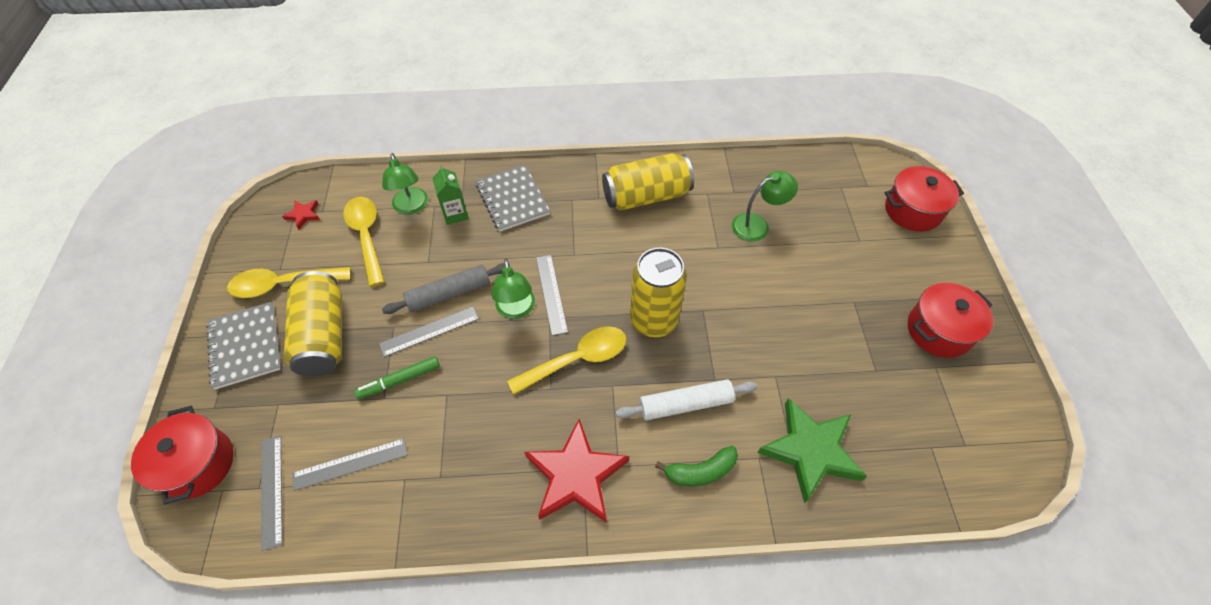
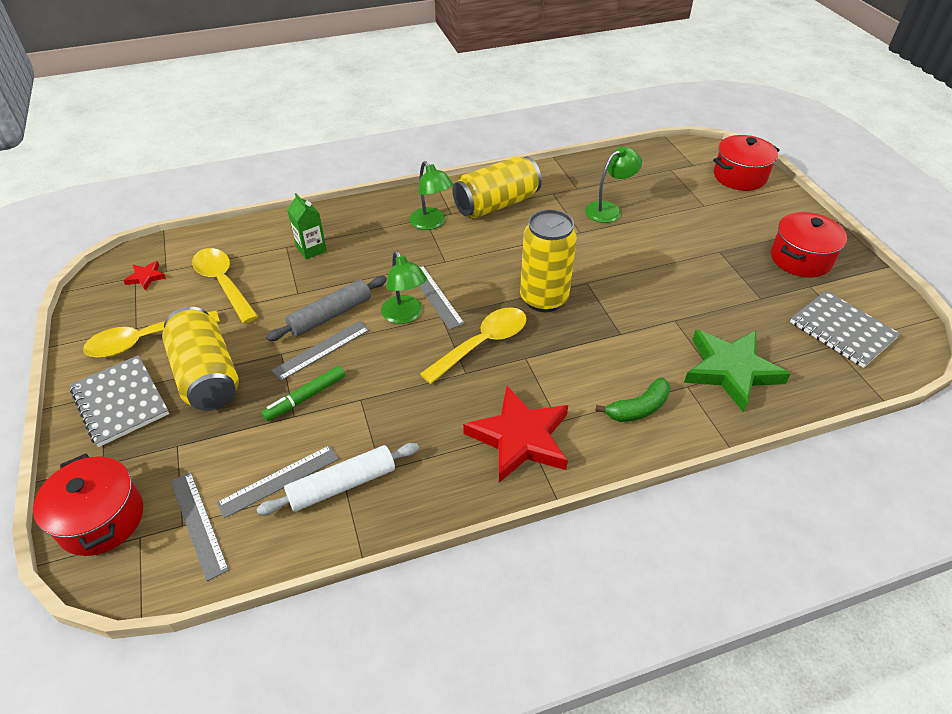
camera: 15 degrees left, 10 degrees down
green lamp [382,153,428,215] -> green lamp moved to [409,161,453,230]
grey notebook [476,164,550,232] -> grey notebook moved to [790,290,901,368]
white rolling pin [616,379,757,420] -> white rolling pin moved to [257,443,419,515]

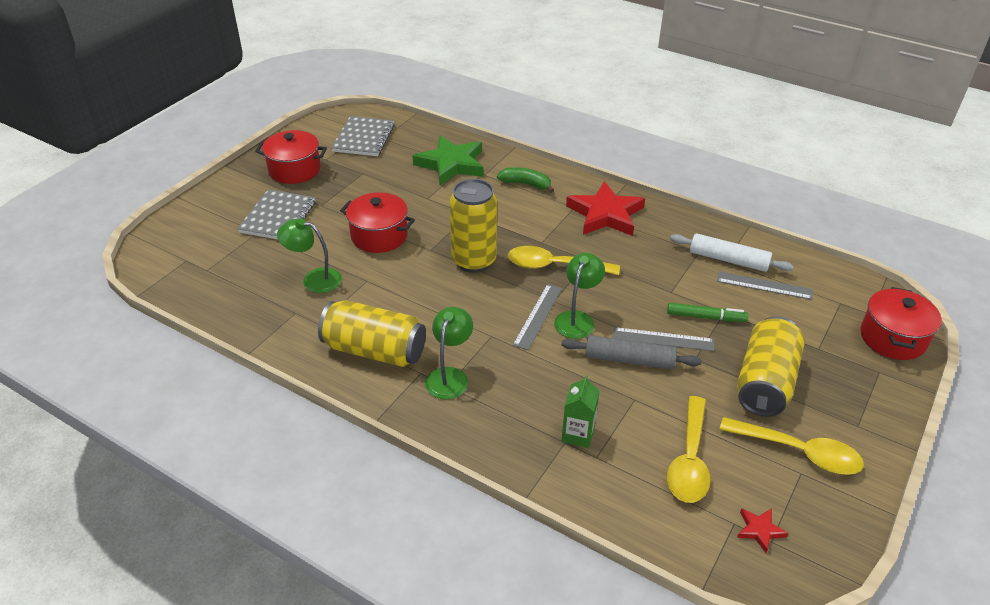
camera: 130 degrees left, 5 degrees down
grey notebook [70,355,169,447] -> grey notebook moved to [237,189,316,239]
grey ruler [170,472,229,581] -> none
red pot [713,135,780,191] -> red pot moved to [340,192,415,253]

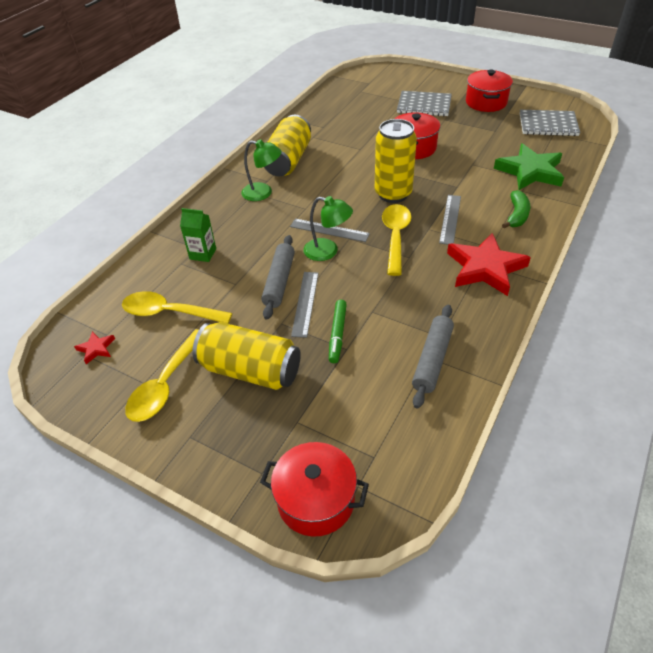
camera: 90 degrees right, 5 degrees up
green lamp [277,218,342,293] -> none
white rolling pin [670,233,793,272] -> grey rolling pin [412,305,454,409]
grey ruler [717,271,813,300] -> grey ruler moved to [439,195,461,245]

